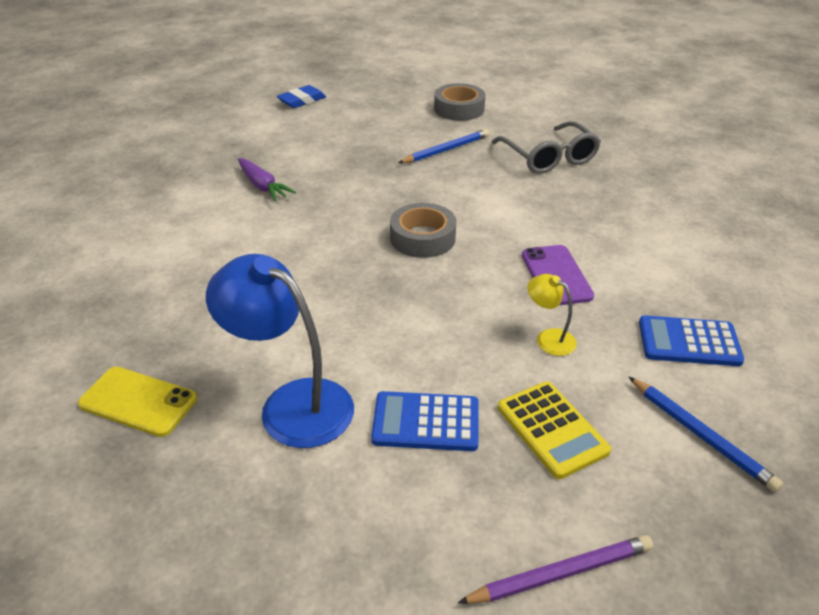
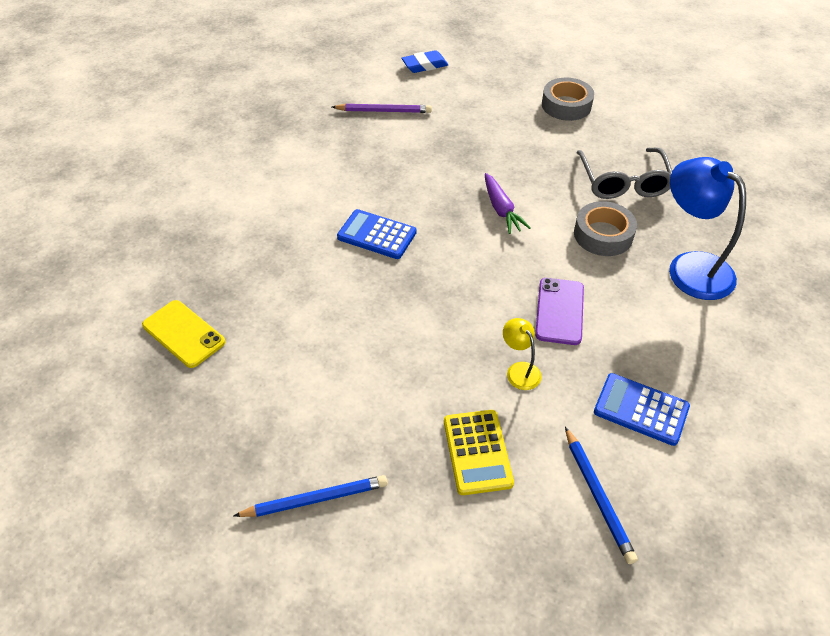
camera: 20 degrees right, 10 degrees up
blue lamp [206,254,354,448] -> blue lamp moved to [669,157,746,300]
purple carrot [238,158,296,201] -> purple carrot moved to [485,173,531,234]
blue calculator [371,391,479,451] -> blue calculator moved to [337,209,417,259]
grey tape [390,203,456,258] -> grey tape moved to [574,201,637,256]
blue pencil [398,129,489,163] -> blue pencil moved to [234,475,388,517]
purple pencil [458,535,653,604] -> purple pencil moved to [332,104,432,113]

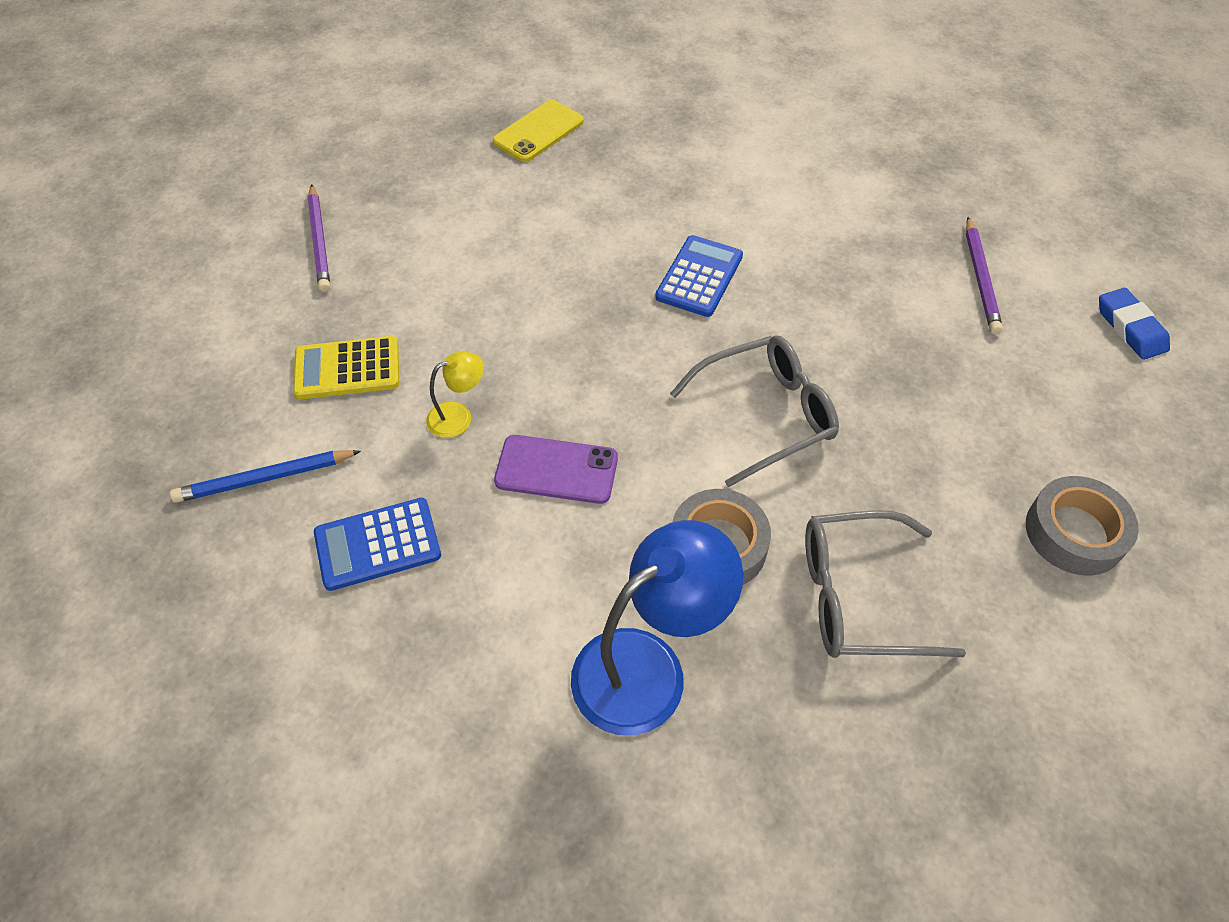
camera: 90 degrees right, 5 degrees up
blue pencil [234,475,388,517] -> purple pencil [308,184,330,292]
purple carrot [485,173,531,234] -> grey glasses [670,335,839,487]
blue calculator [594,373,690,446] -> blue calculator turned 135 degrees counterclockwise [314,498,441,591]

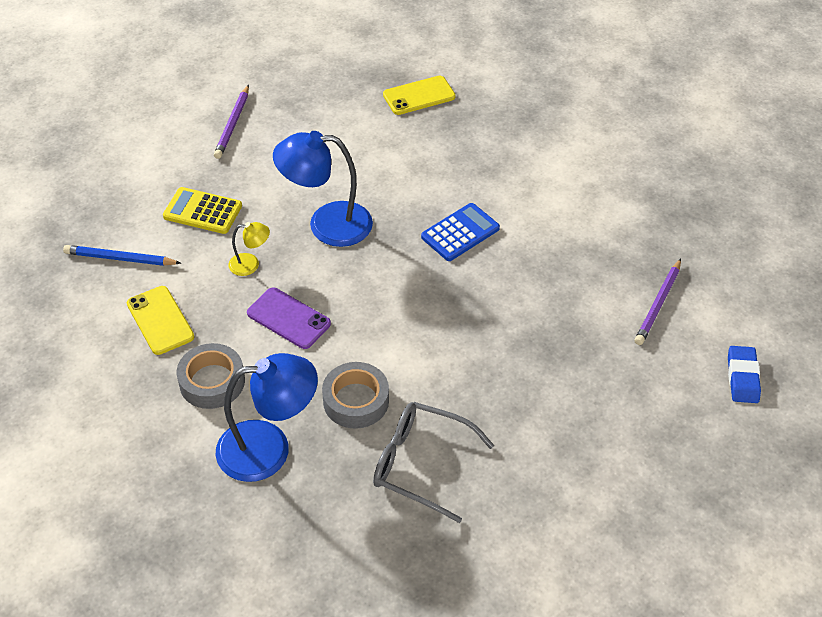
camera: 25 degrees right, 5 degrees down
blue calculator [314,498,441,591] -> yellow phone [127,286,194,355]
grey glasses [670,335,839,487] -> none
grey tape [1026,476,1139,576] -> grey tape moved to [177,343,245,409]
none -> blue lamp [273,131,373,247]

